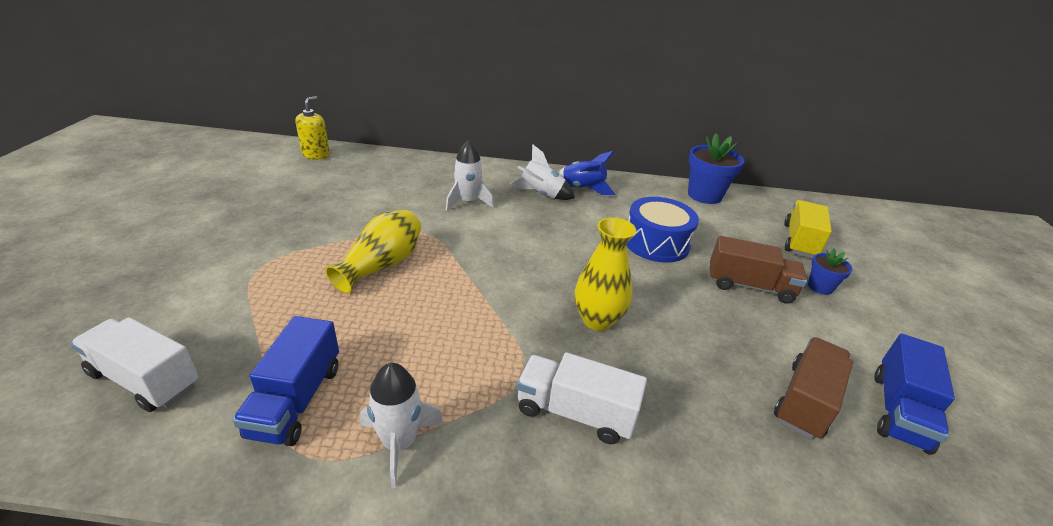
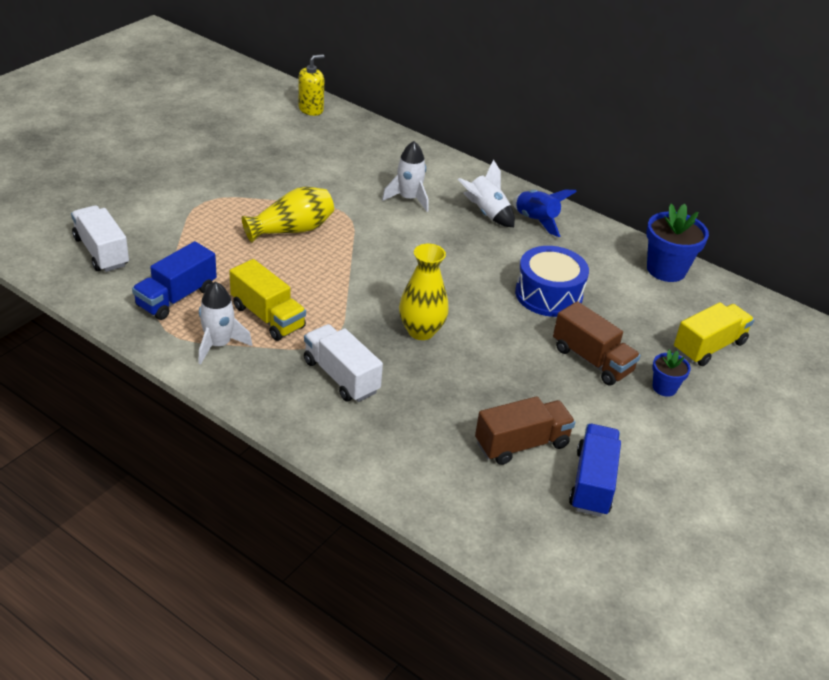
camera: 30 degrees right, 5 degrees up
blue truck [874,333,955,455] -> blue truck turned 135 degrees clockwise [569,424,621,517]
none -> yellow truck [229,259,306,341]

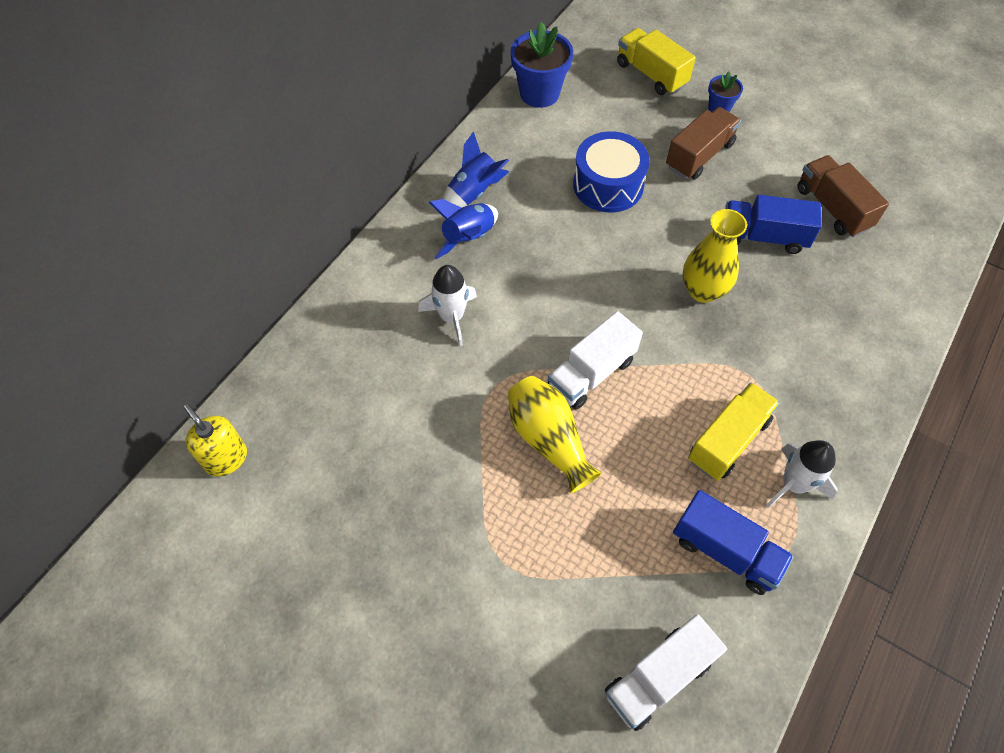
camera: 90 degrees left, 20 degrees up
white truck [304,324,383,402] -> white truck moved to [548,311,643,410]
white rocket [458,159,515,227] -> blue rocket [429,199,498,259]
blue truck [569,424,621,517] -> blue truck moved to [725,195,822,254]

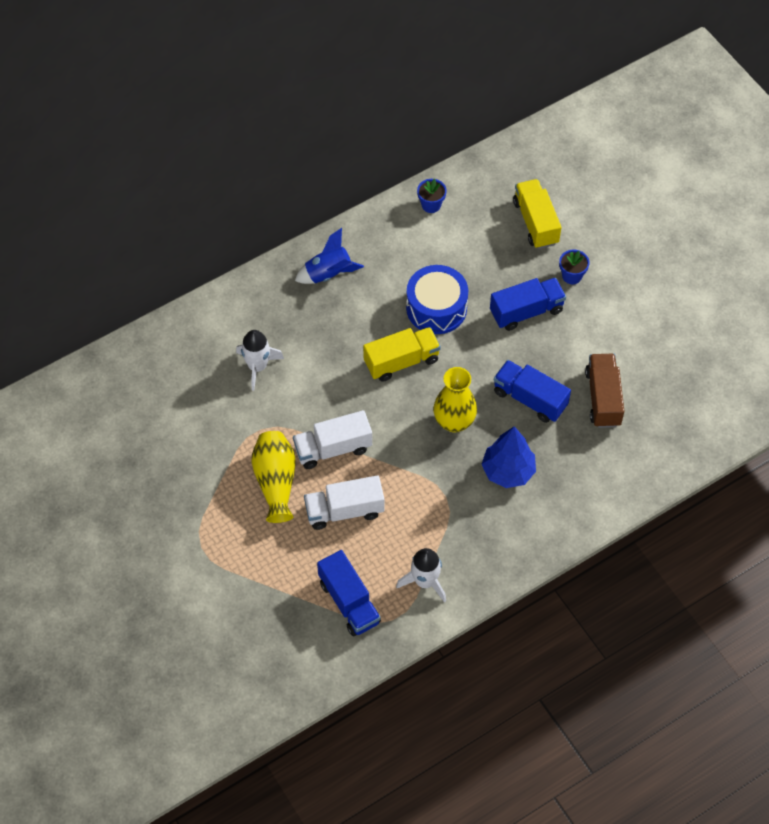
camera: 25 degrees right, 0 degrees up
yellow soap dispenser [183,404,247,476] -> none
blue rocket [429,199,498,259] -> none
blue flower pot [511,22,573,108] -> blue flower pot [417,179,447,213], size x0.54
white truck [605,614,727,731] -> white truck moved to [304,475,384,530]
brown truck [666,107,741,179] -> blue truck [490,278,566,331]
yellow truck [688,382,780,481] -> yellow truck moved to [363,327,441,382]
none -> blue tree [482,426,536,488]

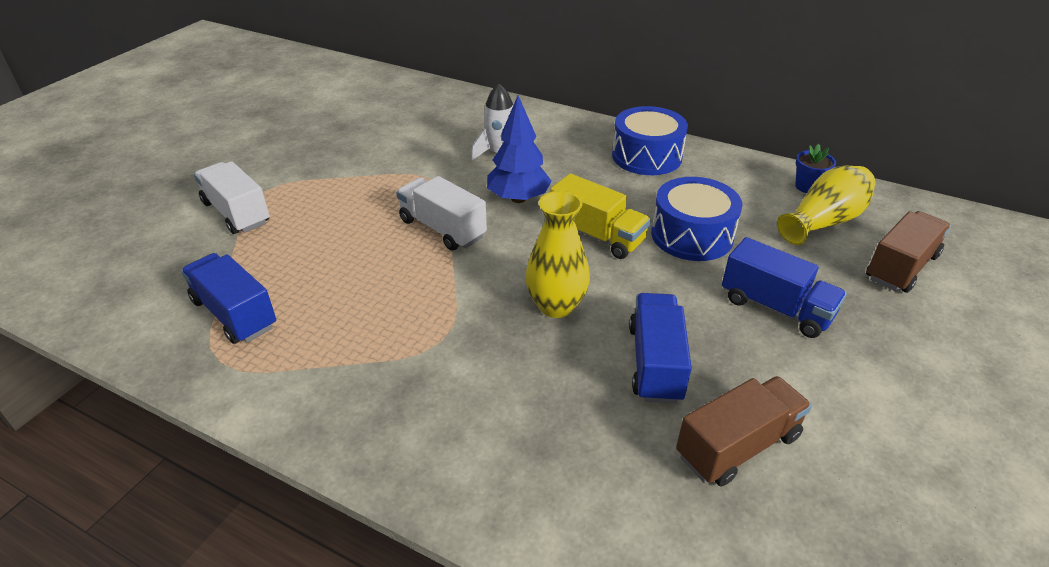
camera: 60 degrees right, 20 degrees down
yellow vase [251,431,296,523] -> yellow vase moved to [777,166,875,245]
blue rocket [295,228,364,284] -> blue drum [612,106,688,175]
white truck [304,475,384,530] -> white truck moved to [194,161,270,234]
blue truck [317,550,381,636] -> blue truck turned 105 degrees clockwise [181,253,276,344]
white rocket [396,548,446,603] -> none
blue tree [482,426,536,488] -> blue tree moved to [487,96,552,203]
yellow truck [513,179,561,249] -> brown truck [866,211,951,293]
blue flower pot [559,250,589,284] -> none

